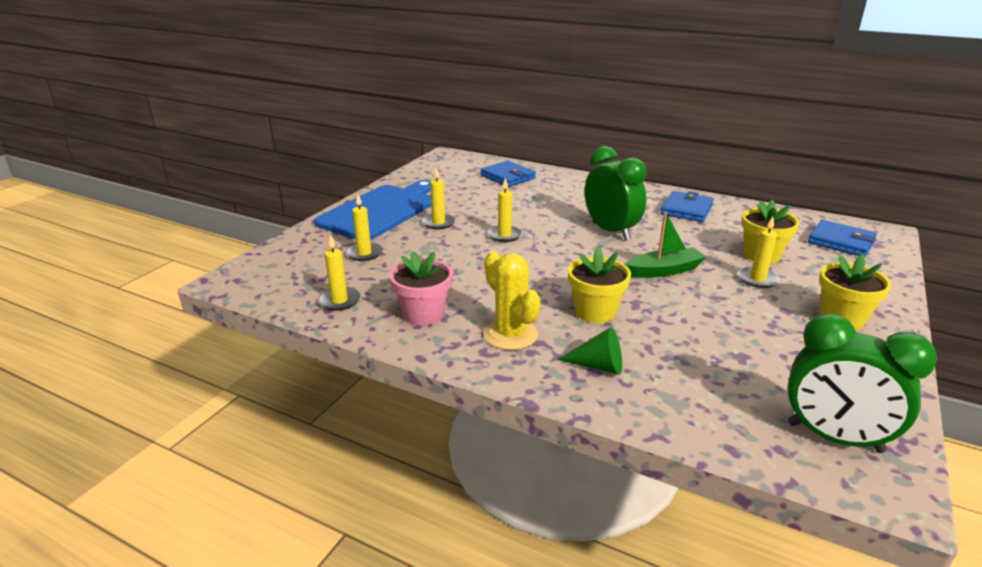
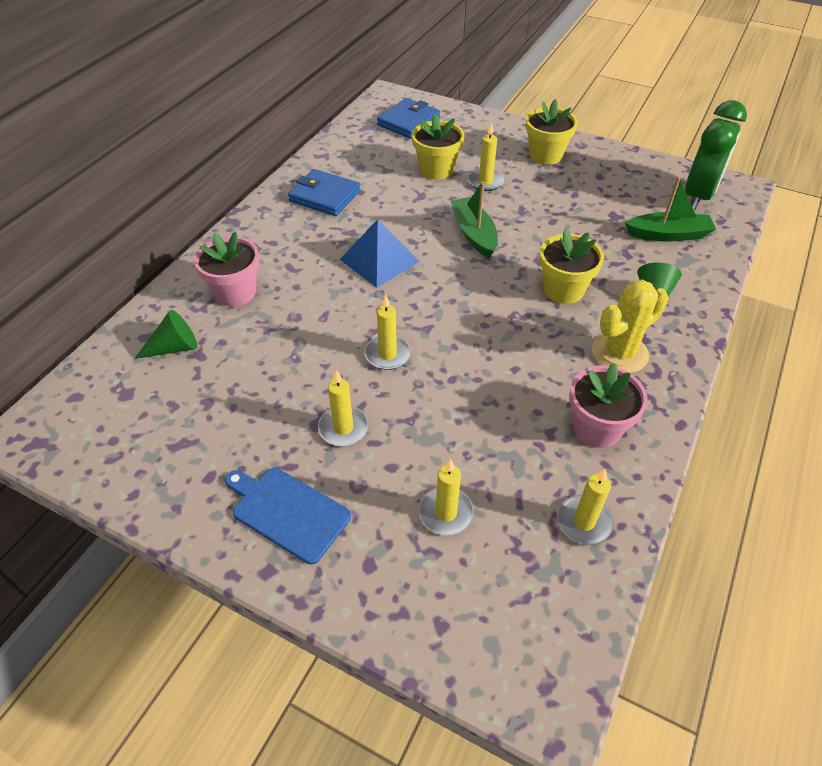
camera: 90 degrees left, 20 degrees up
blue cutting board [314,180,431,240] -> blue cutting board [225,468,351,565], size x0.55
blue wallet [481,161,536,187] -> green cone [135,310,197,359]
green clock [585,146,647,240] -> blue pyramid [340,219,420,288]
none -> pink flower pot [194,232,259,306]
none -> green boat [625,177,716,242]

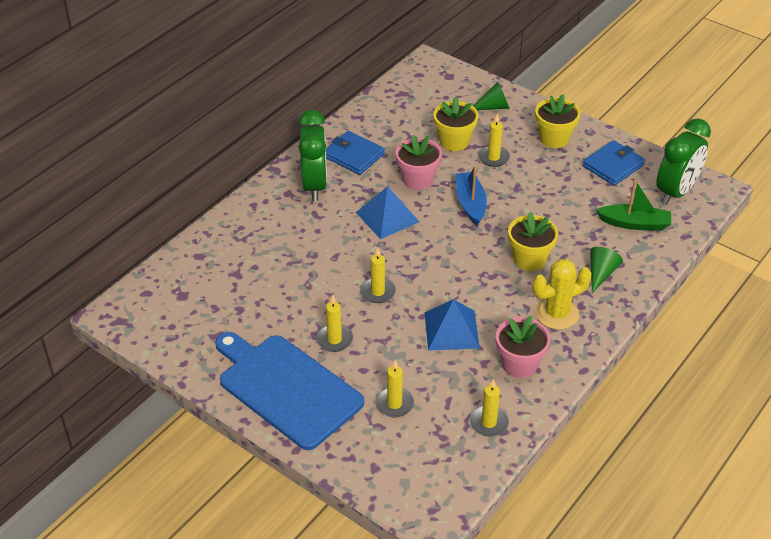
camera: 10 degrees right, 5 degrees down
green cone [135,310,197,359] -> green cone moved to [473,82,510,110]
pink flower pot [194,232,259,306] -> pink flower pot moved to [395,135,442,190]
blue cutting board [225,468,351,565] -> blue cutting board [215,332,364,450], size x1.81
blue wallet [377,98,440,139] -> blue wallet moved to [582,140,645,186]
green boat [451,181,498,258] -> blue boat [456,166,487,225]
none -> green clock [298,110,327,201]
none -> blue pyramid [424,299,480,350]

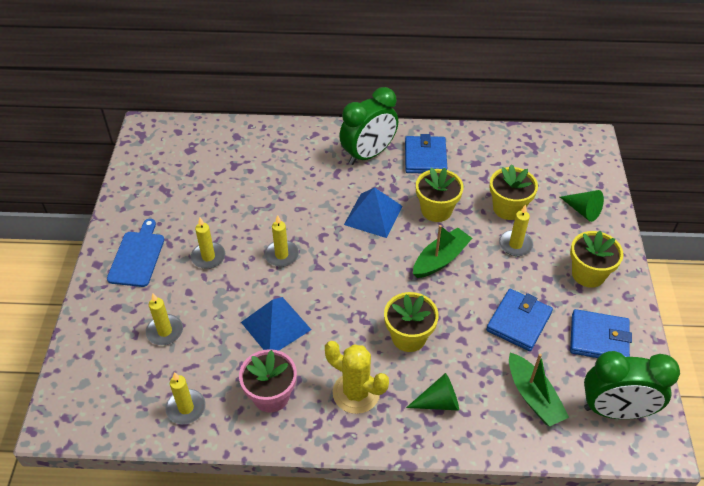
camera: 55 degrees right, 5 degrees up
blue cutting board [215,332,364,450] -> blue cutting board [107,219,164,287], size x0.55
pink flower pot [395,135,442,190] -> yellow flower pot [416,167,464,222]
blue boat [456,166,487,225] -> green boat [413,225,472,278]
none -> blue wallet [486,289,553,351]

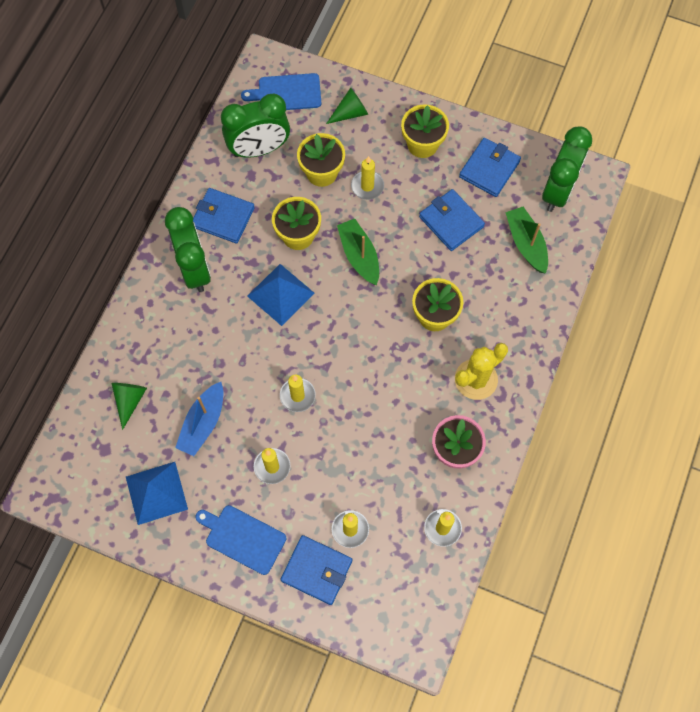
camera: 70 degrees left, 20 degrees up
blue pyramid [241,297,312,351] -> blue pyramid moved to [126,462,188,525]
green cone [406,373,459,411] -> green cone moved to [111,383,147,430]
green boat [509,352,569,426] -> green boat turned 105 degrees counterclockwise [505,207,548,274]
none -> blue boat [175,382,223,456]
none -> green clock [221,94,290,158]
none -> blue cutting board [241,73,321,110]
none -> blue wallet [280,535,352,605]

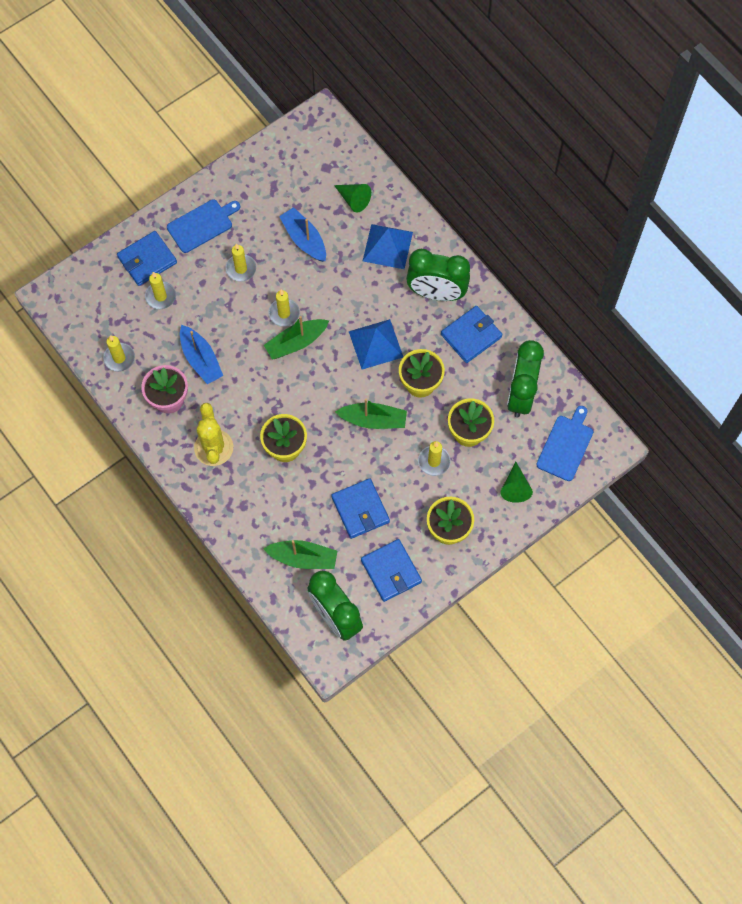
camera: 120 degrees right, 0 degrees up
blue pyramid [126,462,188,525] -> blue pyramid moved to [363,224,413,269]
blue wallet [419,189,485,251] -> blue wallet turned 75 degrees clockwise [331,478,390,539]
none -> blue boat [180,325,223,384]
none -> green boat [264,316,329,360]

